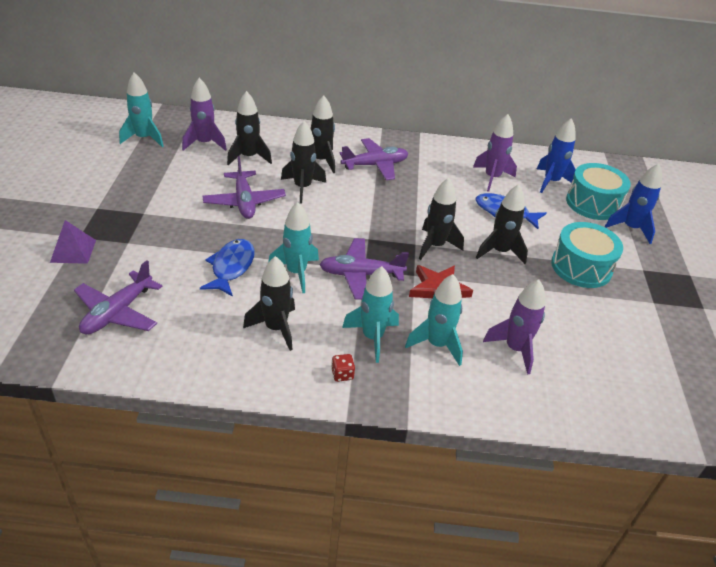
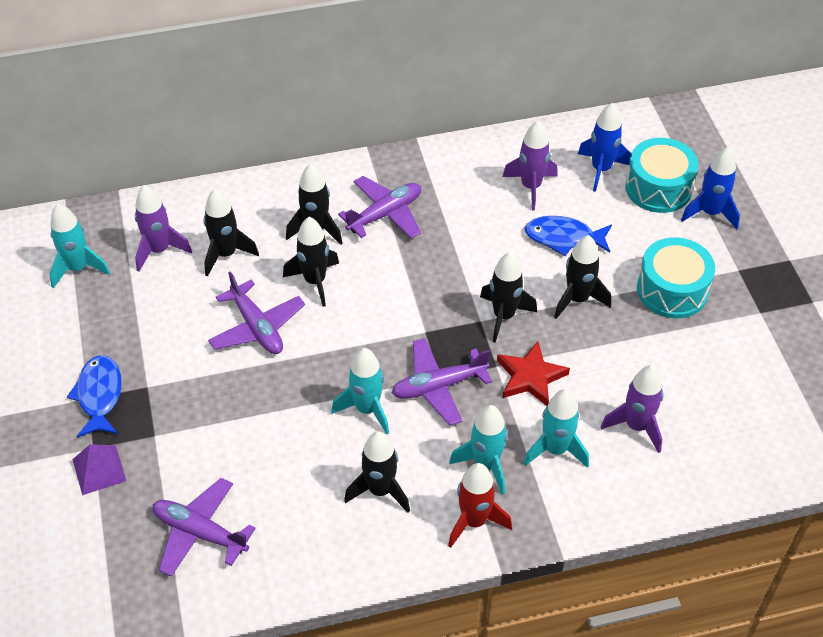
camera: 15 degrees left, 10 degrees up
purple plane [74,260,162,334] -> purple plane turned 105 degrees clockwise [153,478,256,577]
blue fish [200,239,255,297] -> blue fish moved to [67,355,122,438]
red dice [331,354,355,382] -> red rocket [448,463,512,548]

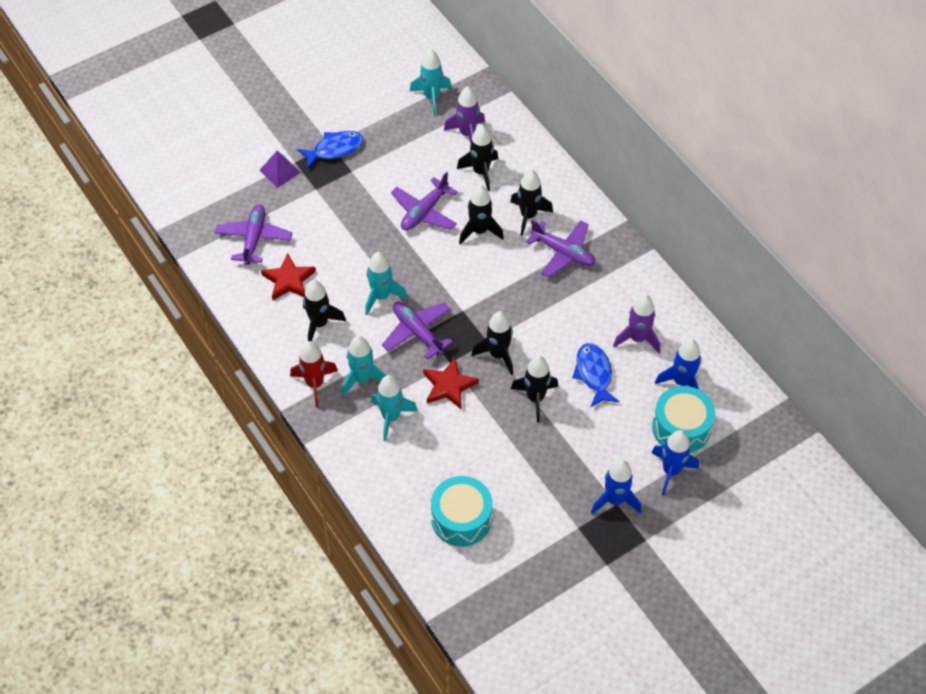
camera: 70 degrees right, 5 degrees up
purple rocket [601,365,663,453] -> none
turquoise drum [637,237,715,318] -> turquoise drum moved to [431,476,492,546]
none -> red star [261,253,316,300]
none -> blue rocket [591,460,641,514]

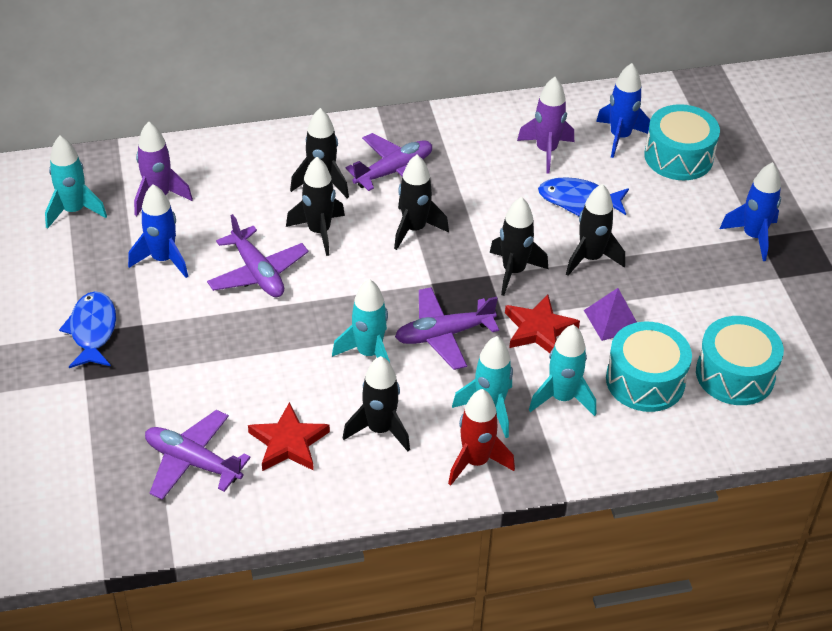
camera: 70 degrees left, 10 degrees down
purple pyramid [259,151,301,188] -> purple pyramid moved to [584,288,637,341]
black rocket [457,125,498,191] -> black rocket moved to [394,155,449,250]
blue rocket [651,430,699,495] -> blue rocket moved to [128,184,188,278]
none -> turquoise drum [606,322,692,412]

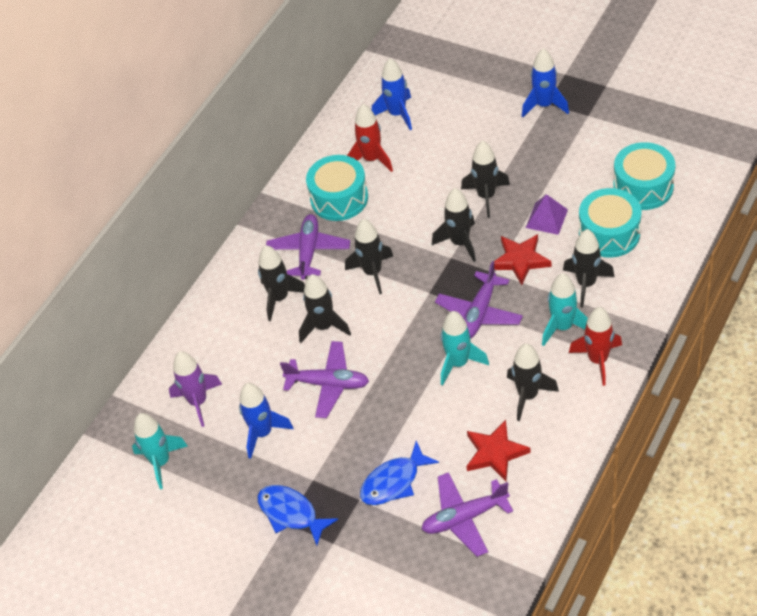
camera: 40 degrees left, 5 degrees up
purple rocket [517,77,574,173] -> red rocket [347,104,393,172]
turquoise rocket [529,324,596,416] -> black rocket [563,229,615,307]
blue fish [538,177,629,216] -> blue fish moved to [360,441,439,505]
turquoise drum [644,104,720,180] -> turquoise drum moved to [306,155,368,221]

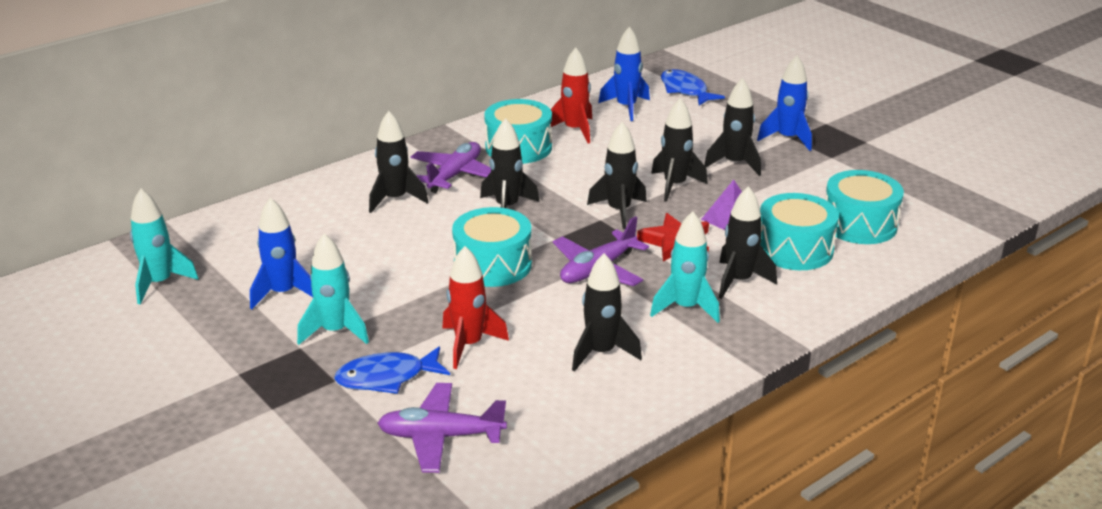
camera: 15 degrees right, 20 degrees down
purple rocket [169,351,222,427] -> none
blue fish [258,485,338,545] -> blue fish moved to [661,69,725,106]
purple plane [280,341,369,418] -> none
black rocket [299,274,351,343] -> black rocket moved to [704,78,761,176]
turquoise rocket [441,311,489,385] -> turquoise rocket moved to [297,233,369,345]
red star [466,420,531,481] -> none
red rocket [569,307,622,386] -> red rocket moved to [442,246,509,369]
none -> turquoise drum [452,207,532,287]

